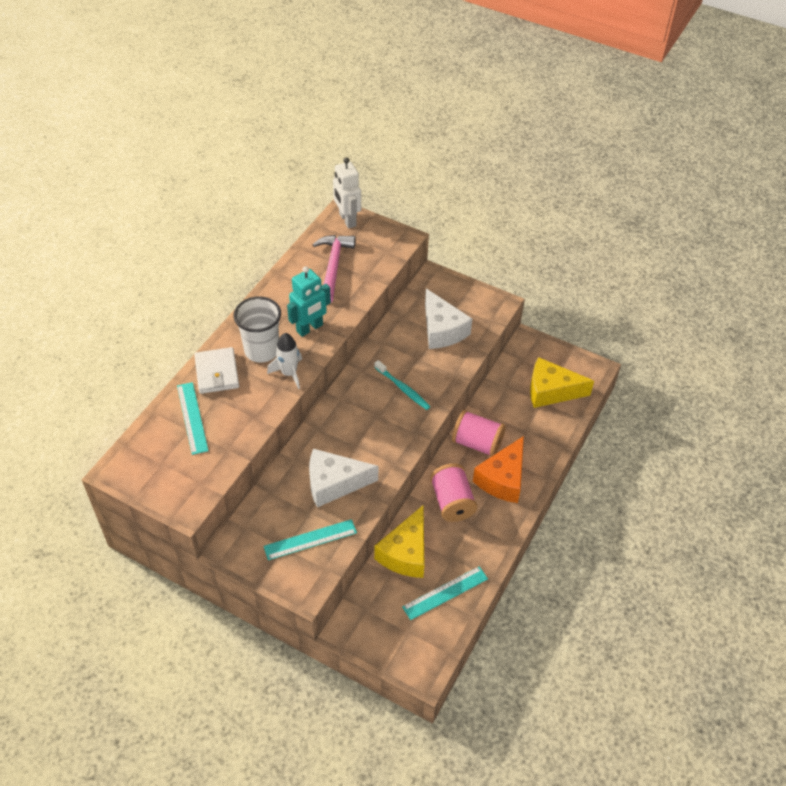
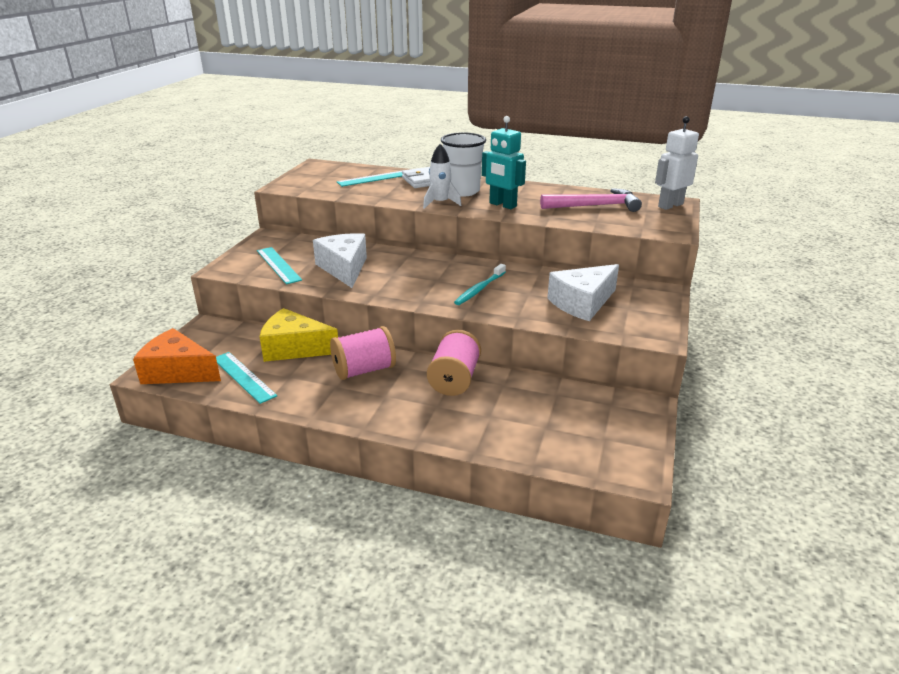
camera: 80 degrees right, 20 degrees down
orange cheese [473,436,524,503] -> orange cheese moved to [133,328,221,384]
yellow cheese [530,357,594,408] -> none

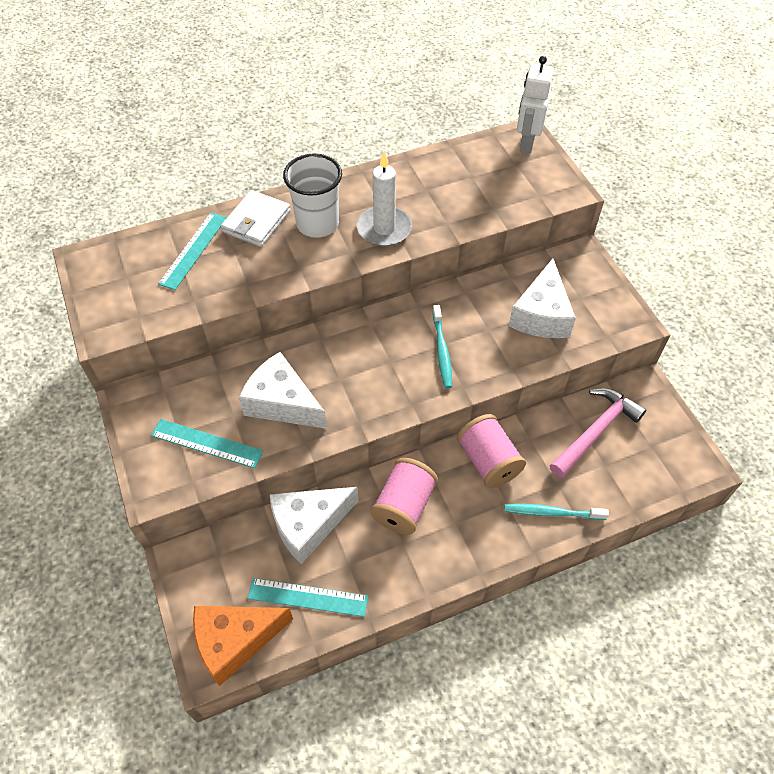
camera: 40 degrees left, 25 degrees up
yellow cheese [260,308,338,362] -> white cheese [270,487,358,564]
white rocket [423,144,462,209] -> none
turquoise robot [482,116,526,209] -> white candle [357,151,412,247]
pink hammer [540,188,642,212] -> pink hammer moved to [549,388,646,478]
none -> turquoise toothbrush [504,504,609,520]

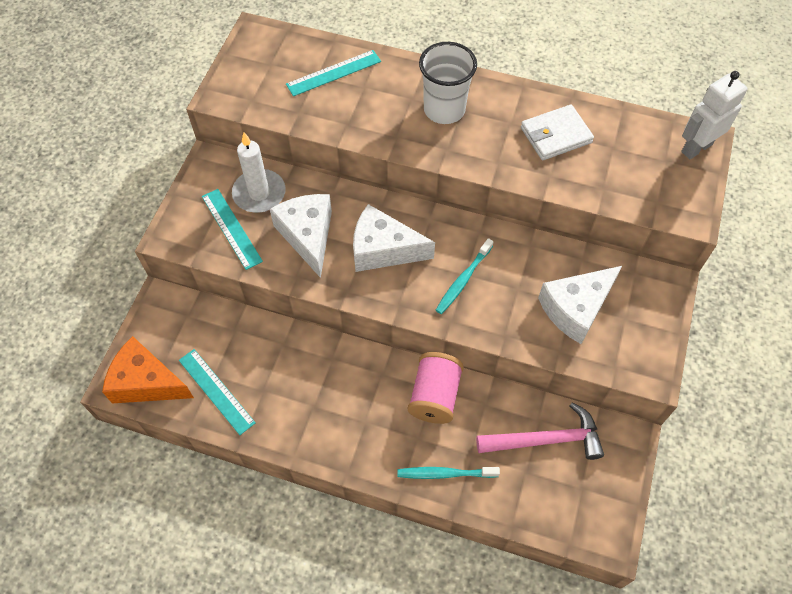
camera: 40 degrees right, 5 degrees up
white wallet [221,190,291,247] -> white wallet moved to [521,105,594,160]
white cheese [270,487,358,564] -> white cheese moved to [353,204,435,272]
white candle [357,151,412,247] -> white candle moved to [232,132,286,213]
pink spool [371,458,438,535] -> none
turquoise toothbrush [504,504,609,520] -> turquoise toothbrush turned 45 degrees counterclockwise [398,467,500,479]

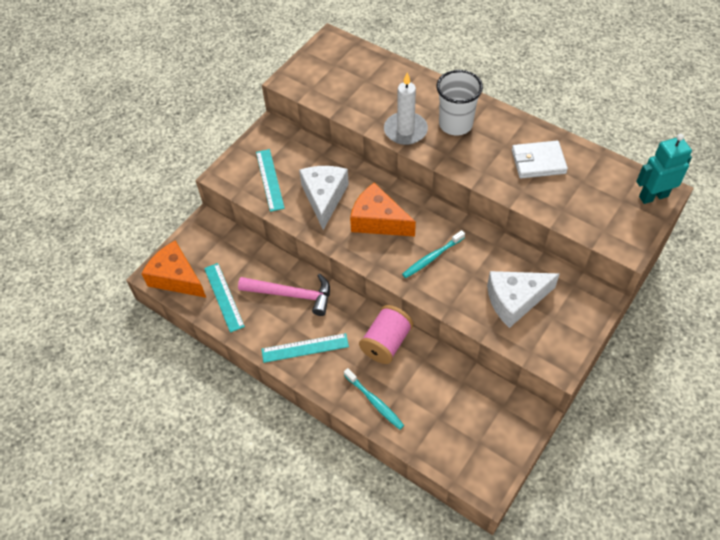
camera: 20 degrees right, 5 degrees down
white candle [232,132,286,213] -> white candle moved to [384,73,428,145]
turquoise ruler [286,50,381,96] -> turquoise ruler moved to [262,333,349,363]
white cheese [353,204,435,272] -> orange cheese [350,183,416,237]
turquoise toothbrush [398,467,500,479] -> turquoise toothbrush turned 150 degrees counterclockwise [344,368,404,430]
pink hammer [476,403,604,460] -> pink hammer moved to [238,274,330,316]
white robot [681,71,748,159] -> turquoise robot [636,134,692,204]

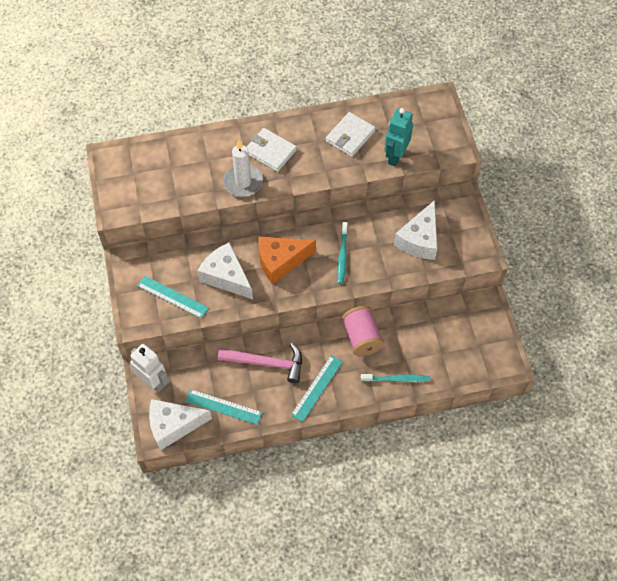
camera: 50 degrees left, 5 degrees up
orange cheese [141,241,206,298] -> white cheese [149,399,212,451]
pink hammer [238,274,330,316] -> pink hammer turned 45 degrees clockwise [218,343,302,383]
white cup [437,70,483,135] -> white wallet [247,128,297,172]
turquoise robot [636,134,692,204] -> turquoise robot moved to [384,108,413,167]
none -> white robot [130,344,169,392]

